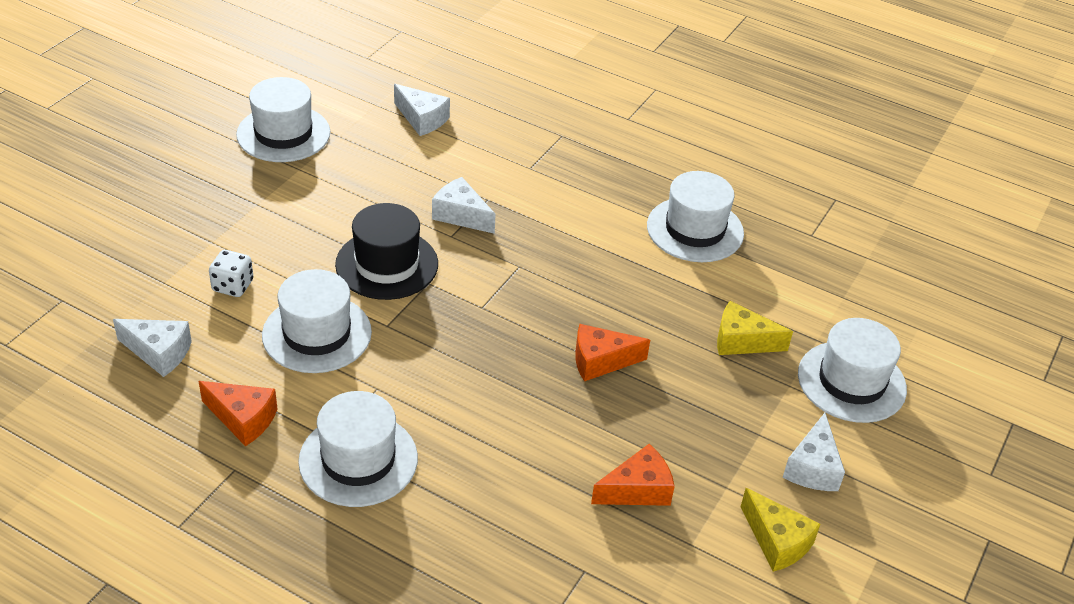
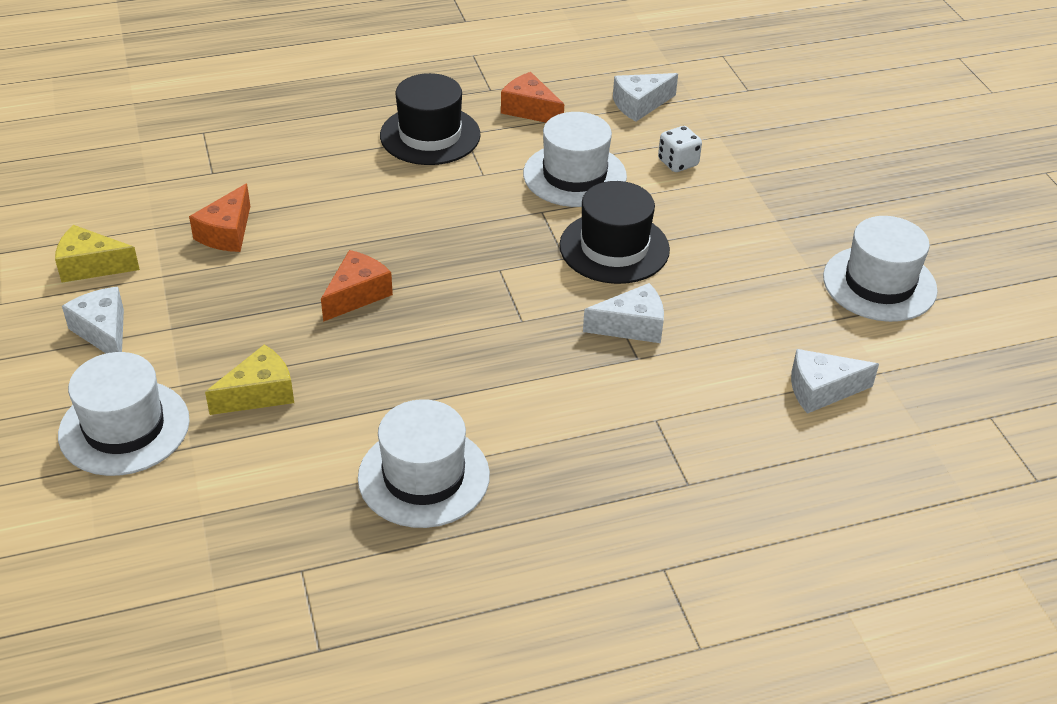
camera: 135 degrees right, 0 degrees up
orange cheese [199,381,277,446] -> orange cheese turned 60 degrees clockwise [501,72,564,123]
white hat [298,391,418,507] -> black hat [380,73,481,165]

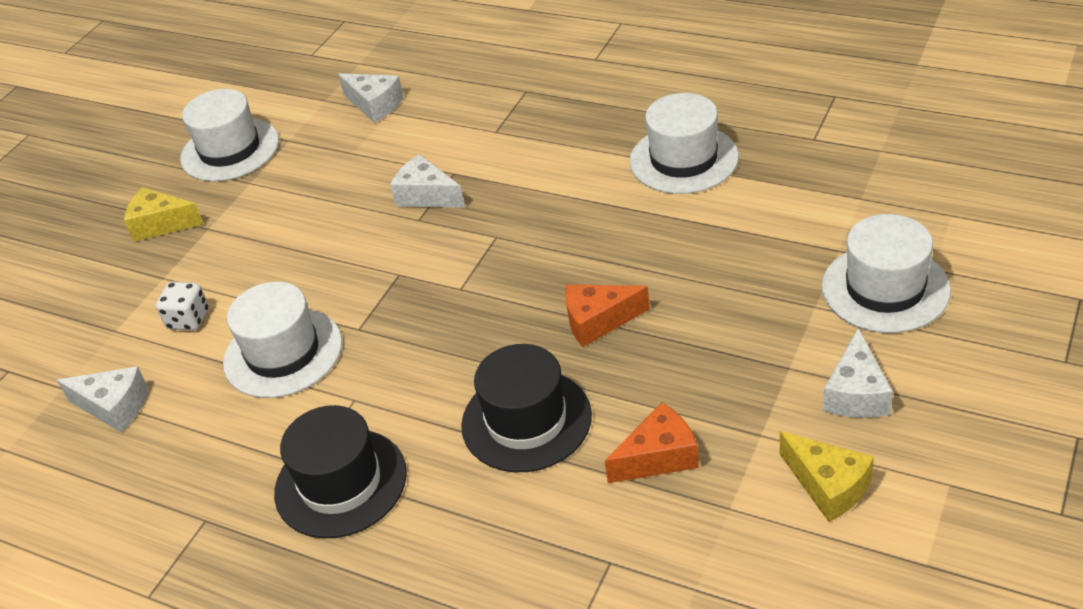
camera: 130 degrees left, 0 degrees up
yellow cheese [205,345,294,415] -> yellow cheese moved to [124,187,204,241]
orange cheese [501,72,564,123] -> none
black hat [559,181,670,284] -> black hat moved to [461,344,592,472]

